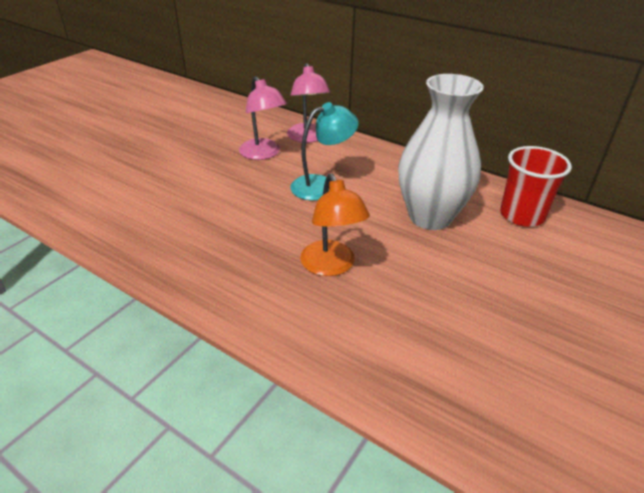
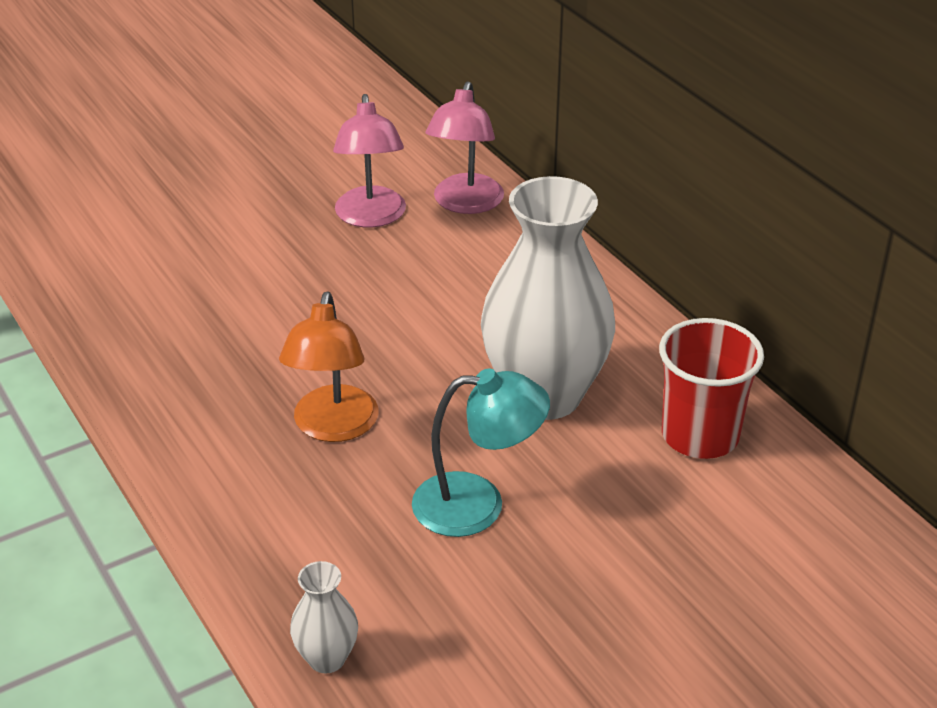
camera: 25 degrees right, 0 degrees up
turquoise lamp [290,102,359,201] -> turquoise lamp moved to [412,368,550,537]
none -> white vase [290,561,358,673]

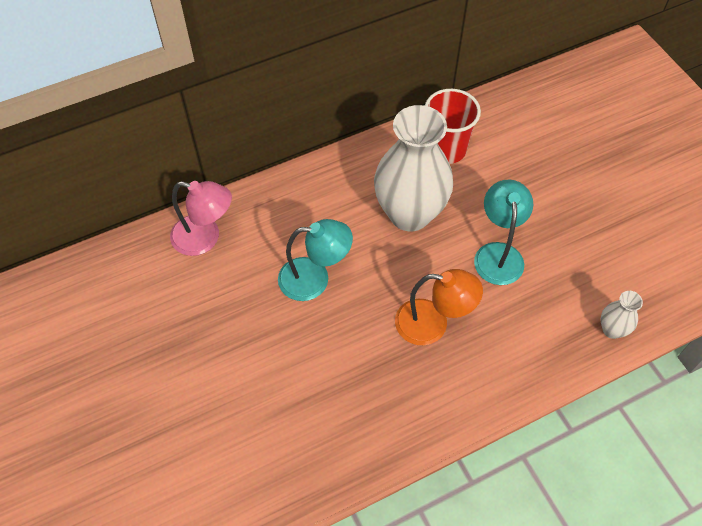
camera: 85 degrees left, 20 degrees up
pink lamp [333,94,406,228] -> none
none -> turquoise lamp [278,219,353,301]

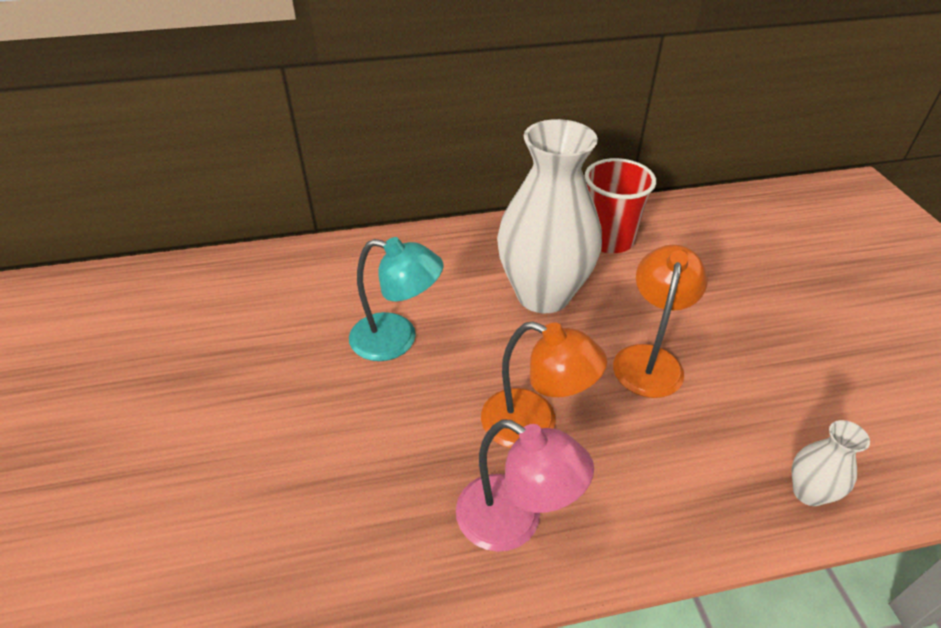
camera: 15 degrees right, 15 degrees down
pink lamp [170,181,232,256] -> pink lamp moved to [456,419,594,552]
turquoise lamp [474,180,533,285] -> orange lamp [613,245,708,398]

